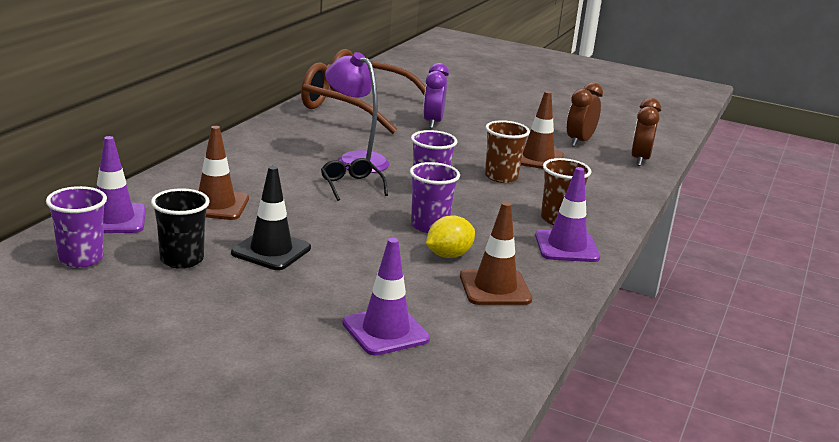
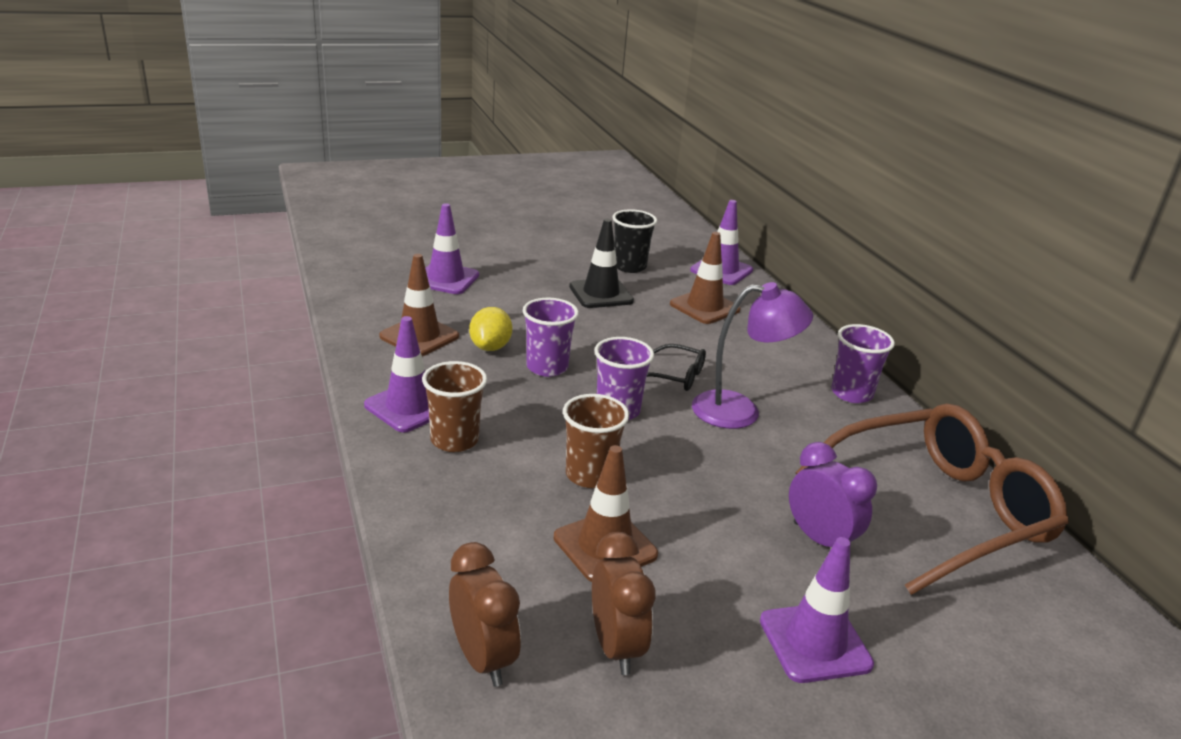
camera: 135 degrees right, 5 degrees up
purple cup [46,186,107,268] -> purple cup moved to [831,324,895,403]
none -> purple traffic cone [760,537,874,683]

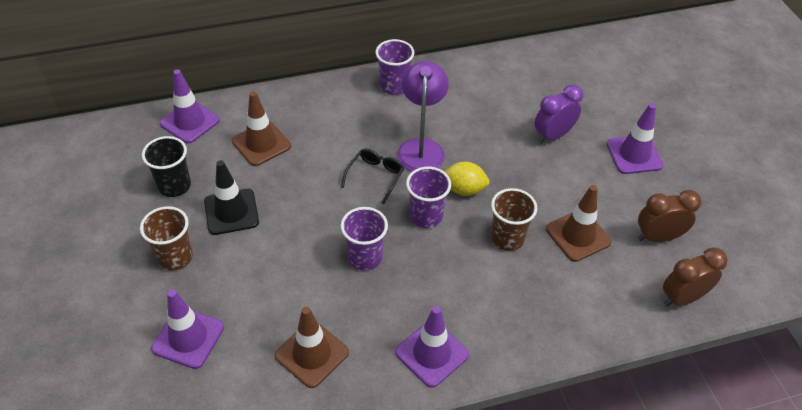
camera: 85 degrees left, 20 degrees up
brown cup [422,361,487,452] -> brown cup moved to [140,206,193,271]
yellow lemon [469,307,512,351] -> yellow lemon moved to [444,162,490,196]
brown glasses [795,403,1069,595] -> none

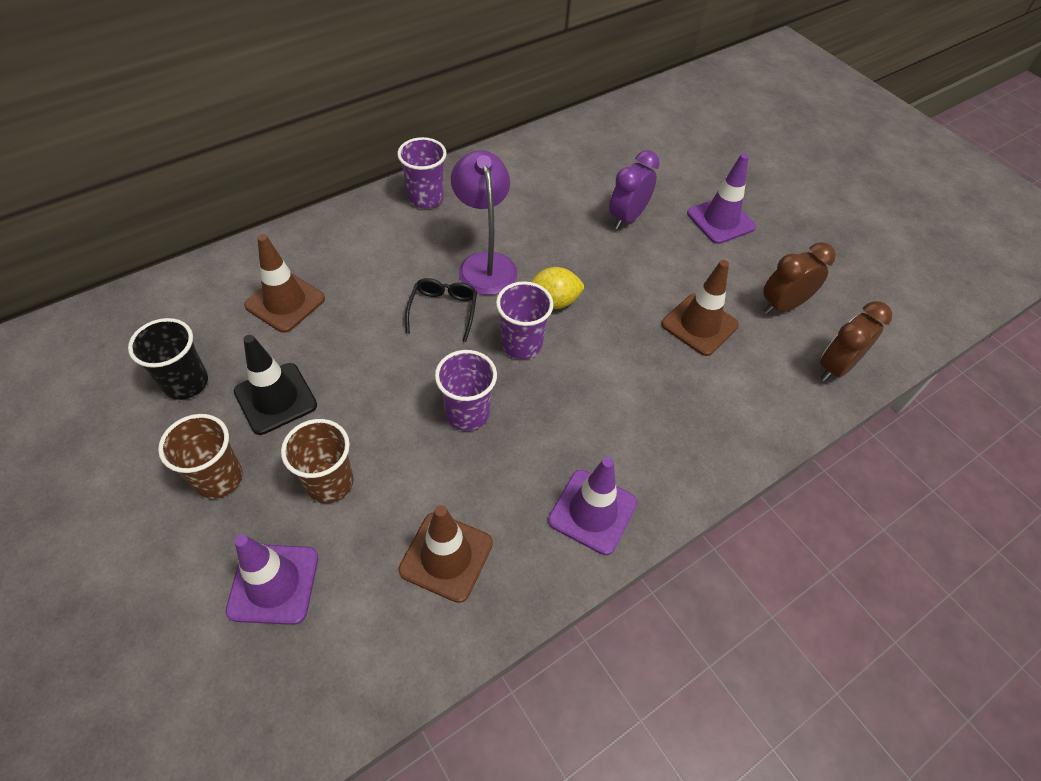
camera: 20 degrees left, 5 degrees up
purple traffic cone [159,69,220,144] -> none
brown cup [491,188,537,251] -> brown cup moved to [281,419,353,503]

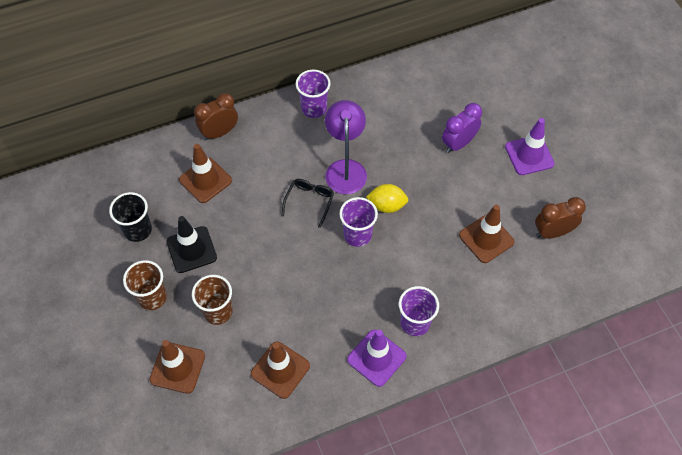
camera: 15 degrees right, 5 degrees up
purple traffic cone [226,534,318,625] -> brown traffic cone [149,340,205,394]
purple cup [435,350,497,431] -> purple cup moved to [399,286,439,336]
brown clock [820,301,892,381] -> brown clock moved to [194,93,238,140]

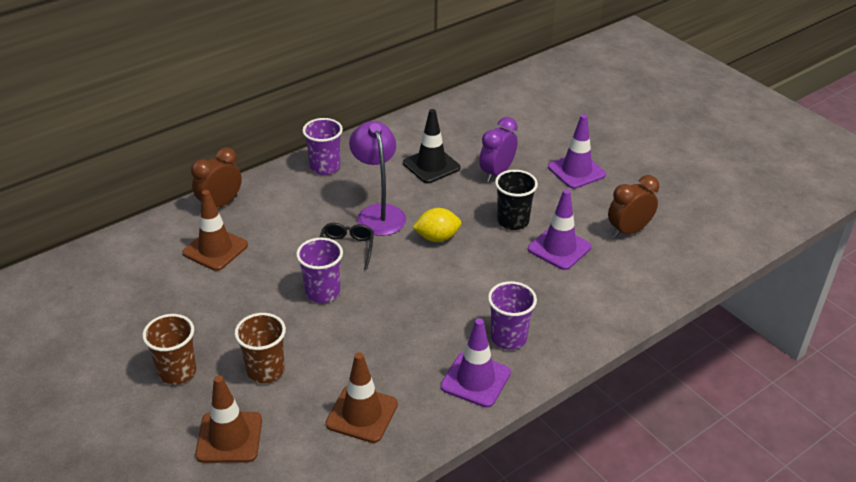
camera: 15 degrees left, 20 degrees down
black cup [109,192,152,242] -> black cup moved to [495,170,538,230]
black traffic cone [167,216,217,273] -> black traffic cone moved to [403,109,460,183]
purple cup [339,197,378,247] -> purple cup moved to [296,238,343,303]
brown traffic cone [459,205,514,263] -> purple traffic cone [528,189,591,270]

